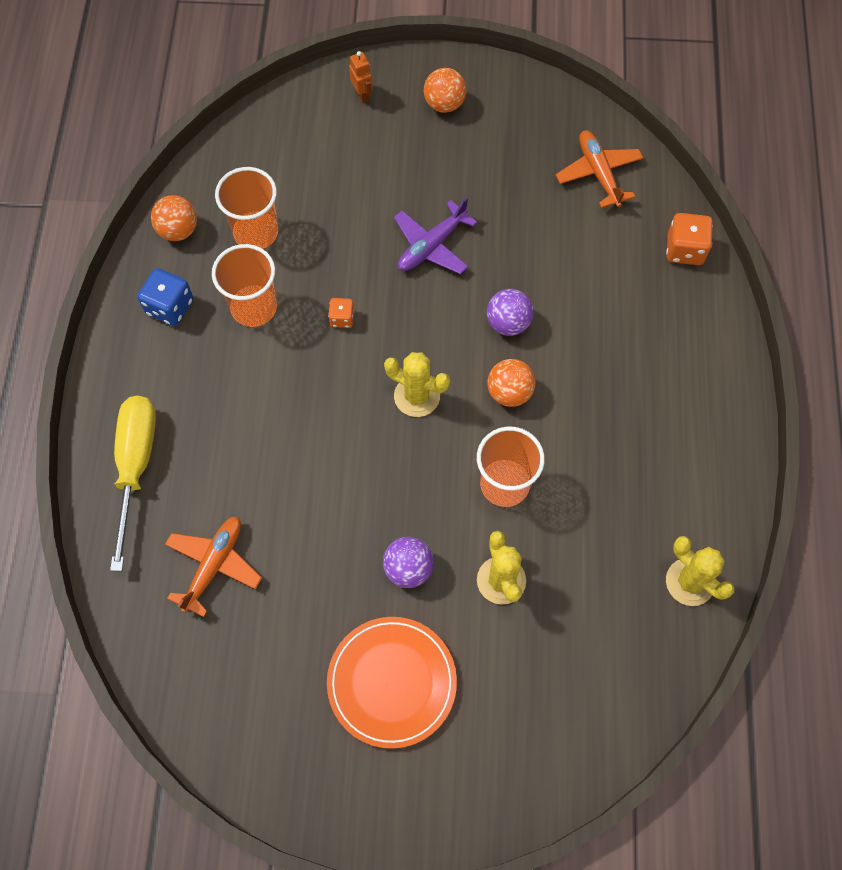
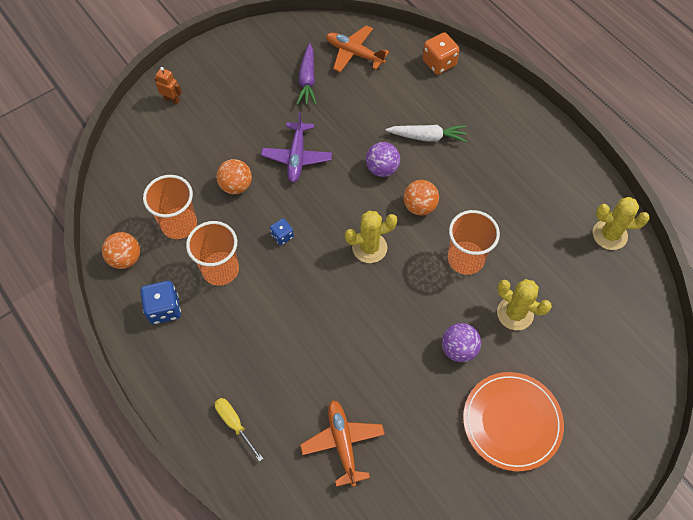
camera: 40 degrees left, 5 degrees down
yellow screwdriver [110,396,156,571] -> yellow screwdriver [215,398,263,462], size x0.51
orange dice [328,298,354,328] -> blue dice [270,218,294,245]
orange ball [424,68,466,113] -> orange ball moved to [216,159,252,194]
none -> purple carrot [296,43,317,105]
none -> white carrot [386,125,467,142]

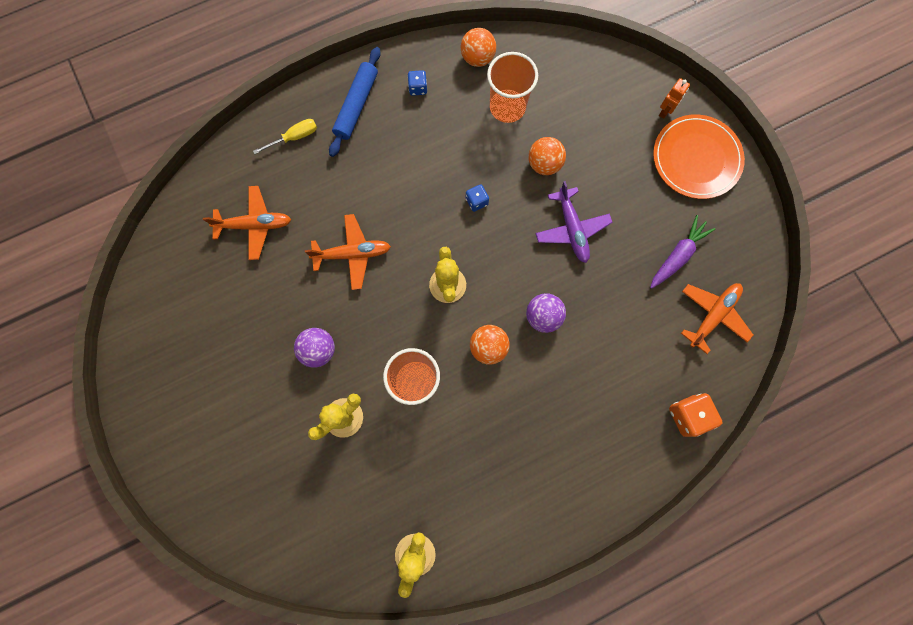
camera: 100 degrees right, 15 degrees up
blue dice [140,281,181,324] -> blue dice [408,70,427,96], size x0.59
orange cup [186,221,239,286] -> none
purple plane [261,112,332,183] -> purple plane turned 120 degrees counterclockwise [535,181,613,263]
purple carrot [296,43,317,105] -> purple carrot turned 120 degrees clockwise [650,215,715,289]
white carrot [386,125,467,142] -> none
orange plate [463,372,564,471] -> orange plate moved to [653,114,745,199]
none -> orange plane [305,214,391,290]
none -> blue rolling pin [329,47,381,157]

